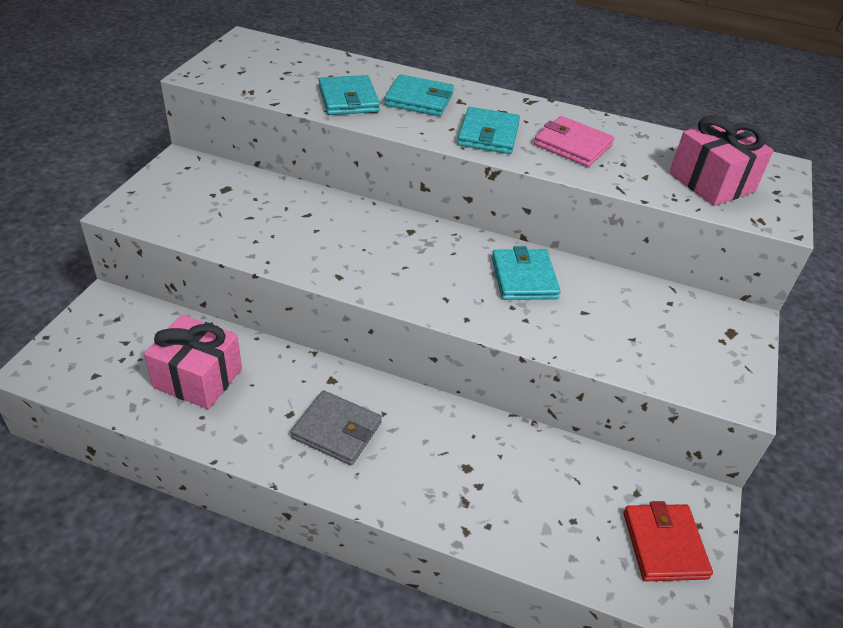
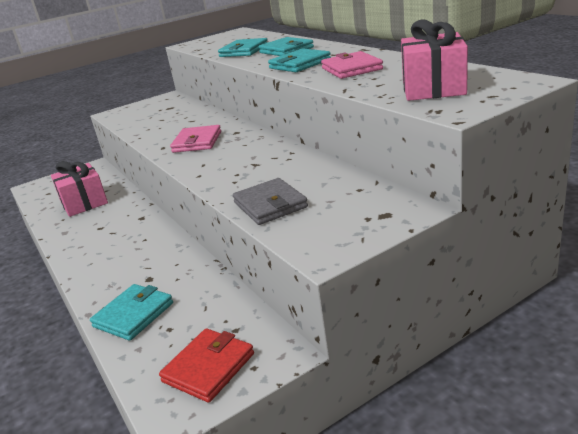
camera: 45 degrees right, 15 degrees down
grey wallet [291,390,382,465] -> grey wallet moved to [233,178,308,225]
turquoise wallet [492,246,561,300] -> turquoise wallet moved to [90,284,173,341]
none -> pink wallet [170,125,221,153]

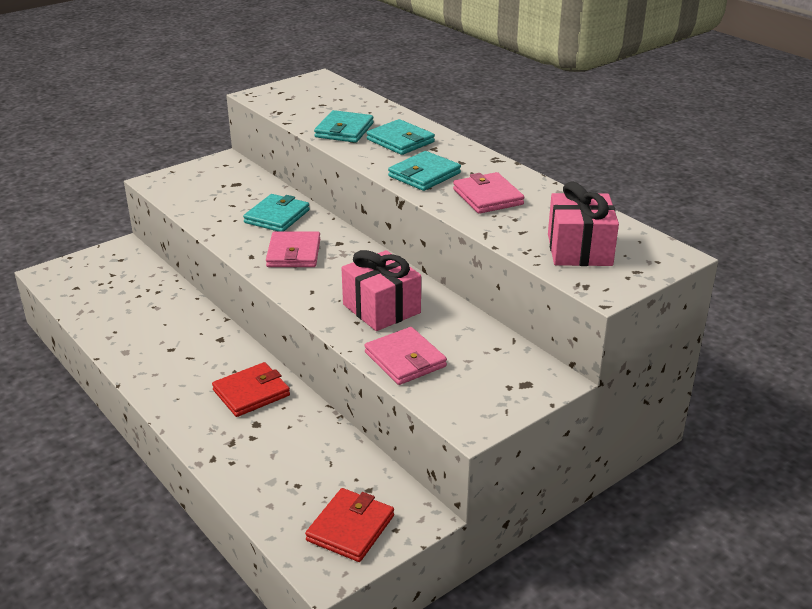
camera: 10 degrees left, 5 degrees up
pink gift [51,161,108,217] -> pink gift moved to [342,250,421,331]
turquoise wallet [90,284,173,341] -> turquoise wallet moved to [243,194,310,231]
grey wallet [233,178,308,225] -> pink wallet [364,327,447,385]
none -> red wallet [212,362,290,417]

